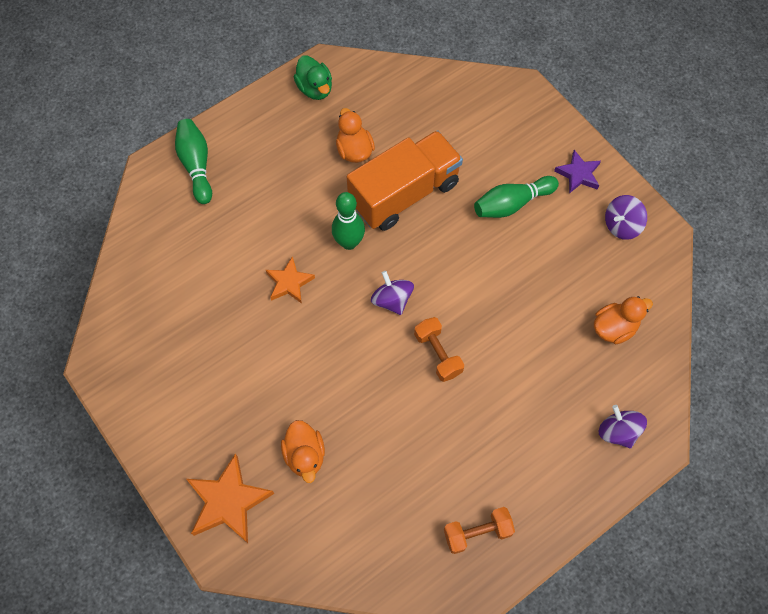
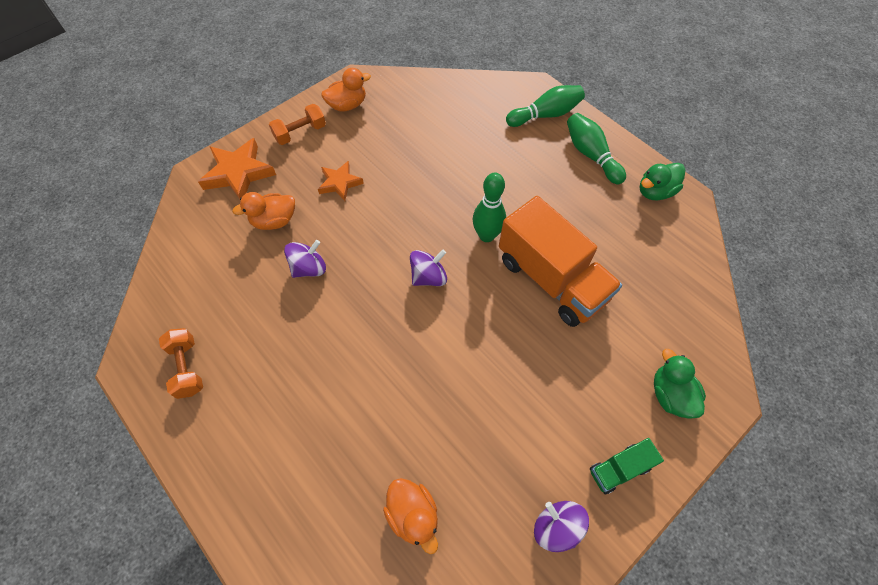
camera: 85 degrees right, 5 degrees down
orange star [266,256,315,304] -> orange star moved to [318,161,364,201]
orange duck [336,108,375,163] -> orange duck moved to [321,68,371,111]
orange dumbbell [414,317,464,382] -> orange dumbbell moved to [269,104,326,145]
green bowling pin [474,176,559,218] -> green bowling pin moved to [567,113,626,184]
purple star [554,150,601,194] -> green truck [590,438,664,494]
purple spinning top [599,405,647,448] -> purple spinning top moved to [284,240,326,278]
none -> green duck [654,349,706,419]

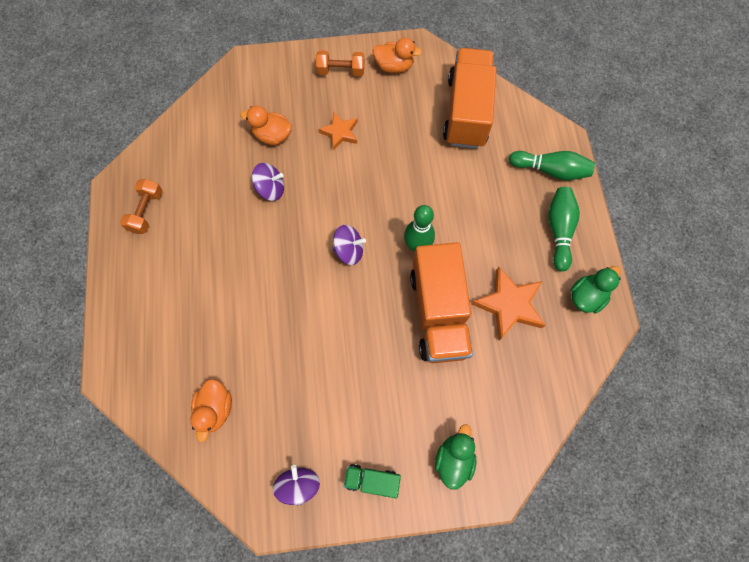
camera: 35 degrees right, 10 degrees up
orange star [198,138,276,199] -> orange star moved to [471,267,546,340]
green duck [640,163,685,200] -> green duck turned 135 degrees clockwise [571,266,621,313]
none -> orange truck [443,48,496,149]

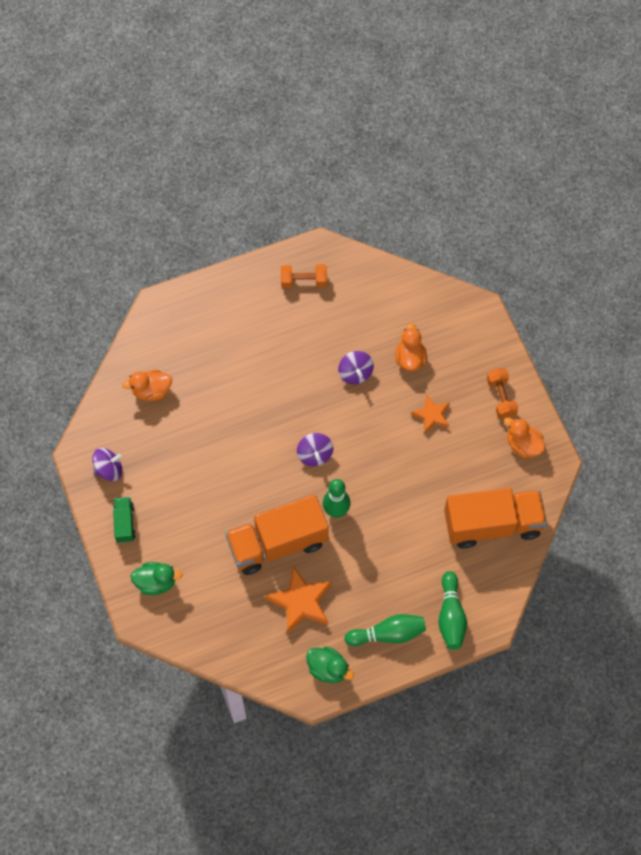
camera: 75 degrees right, 5 degrees down
orange duck [373,38,422,73] -> orange duck turned 135 degrees clockwise [504,417,546,458]

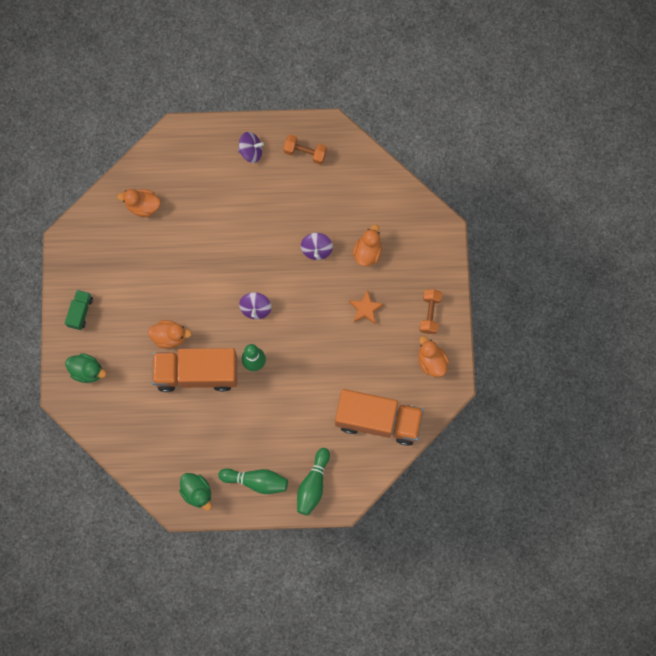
camera: 20 degrees right, 10 degrees up
purple spinning top [92,448,122,481] -> purple spinning top moved to [238,132,264,163]
orange star [265,566,332,634] -> none
none -> orange duck [148,320,192,349]

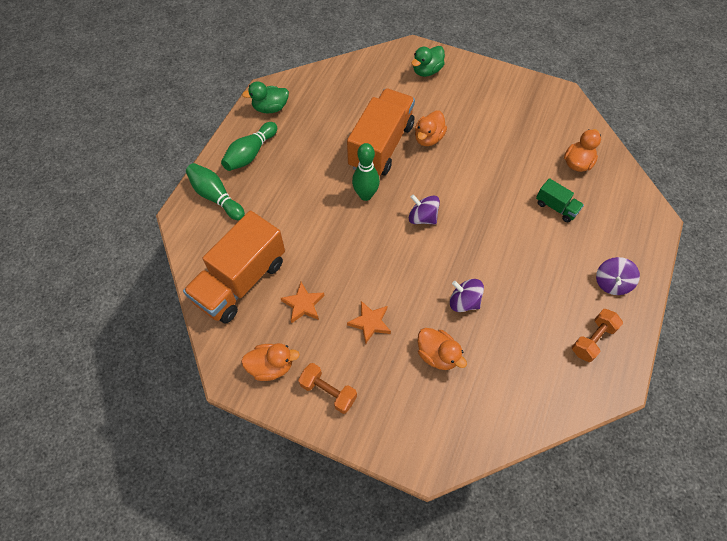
camera: 115 degrees right, 15 degrees down
green truck [65,290,93,330] -> green truck moved to [536,178,584,222]
none -> orange star [281,282,325,323]

